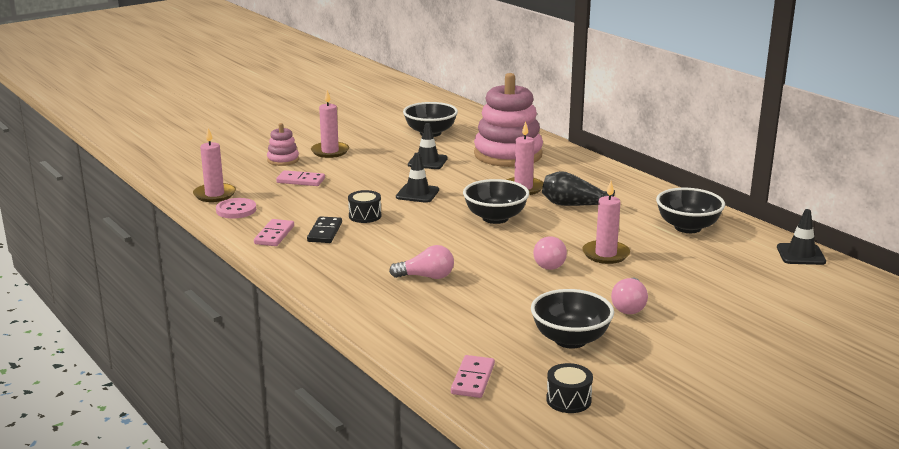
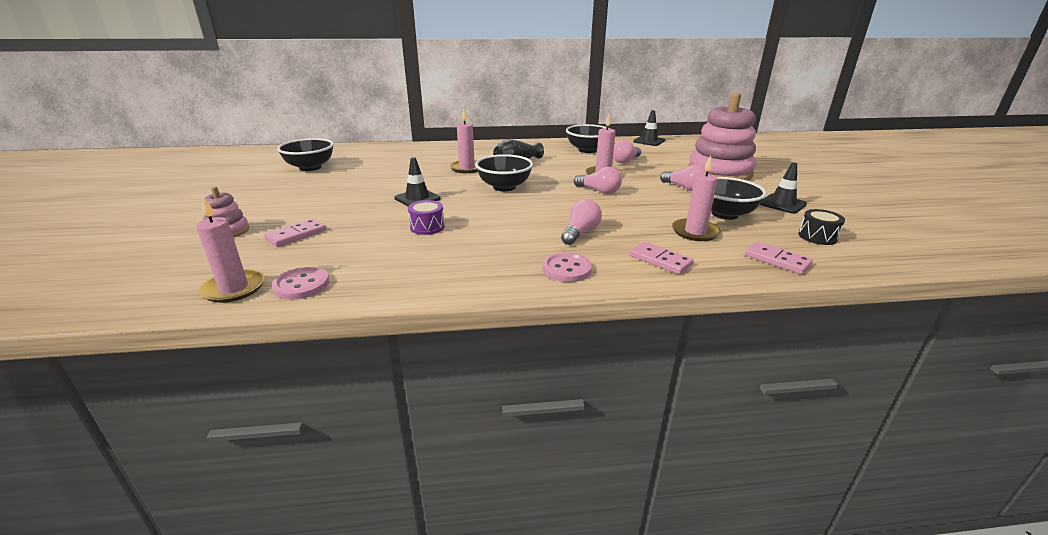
camera: 60 degrees left, 5 degrees up
pink domino [254,219,294,246] -> pink domino moved to [630,242,694,274]
black domino [307,216,342,243] -> none
pink candle [311,90,349,158] -> pink candle moved to [672,155,721,241]
black drum [348,190,381,223] -> purple drum [408,200,445,235]
black traffic cone [408,123,448,169] -> black traffic cone moved to [760,163,807,214]
pink stacking toy [474,73,543,167] -> pink stacking toy moved to [688,92,756,181]
none -> pink button [543,252,592,282]
none -> pink light bulb [613,140,641,163]

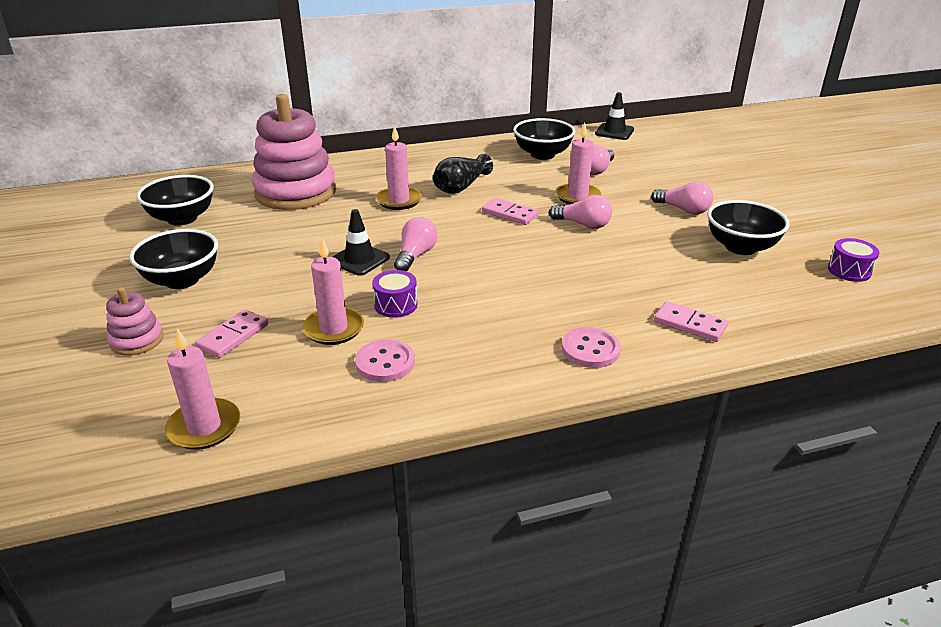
camera: 10 degrees left, 5 degrees up
pink button [272,267,329,300] -> pink button moved to [355,339,415,382]
black bowl [475,154,533,191] -> black bowl moved to [129,229,218,289]
pink light bulb [561,199,602,245] -> pink light bulb moved to [394,217,437,271]
pink candle [672,155,721,241] -> pink candle moved to [302,238,364,345]
pink stacking toy [688,92,756,181] -> pink stacking toy moved to [252,94,336,210]
pink domino [745,242,813,274] -> pink domino moved to [482,198,539,225]
black traffic cone [760,163,807,214] -> none
black drum [798,209,845,245] -> purple drum [828,238,879,282]

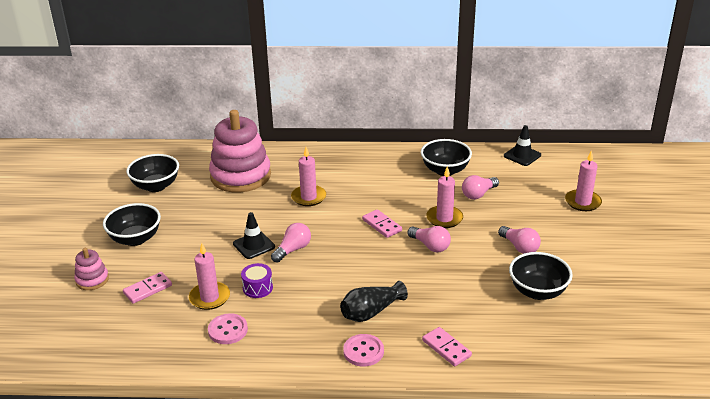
camera: 20 degrees right, 0 degrees up
pink candle [165,328,240,450] -> pink candle moved to [565,150,602,211]
black vase [433,154,493,194] -> black vase moved to [340,281,408,322]
purple drum [828,238,879,282] -> none

